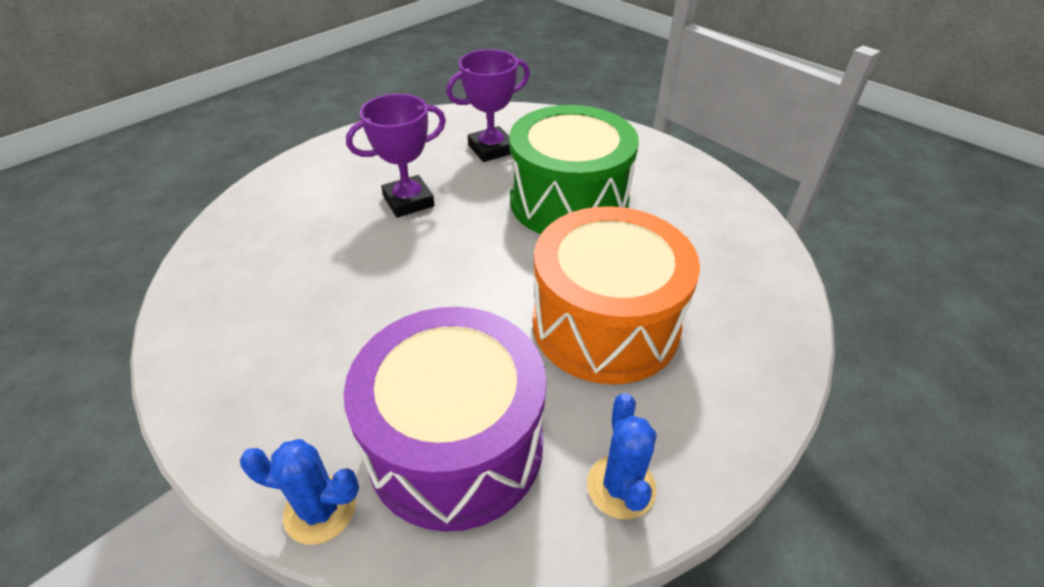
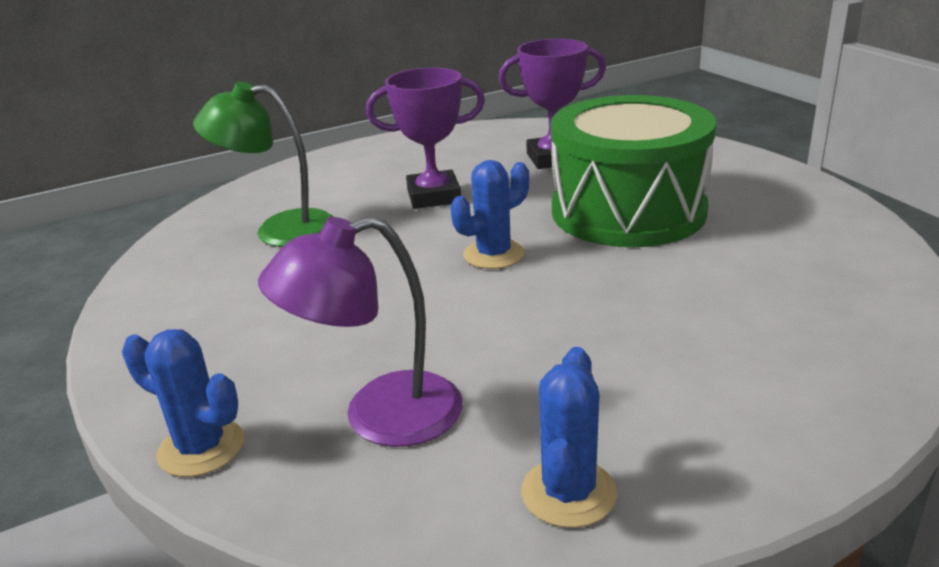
camera: 20 degrees right, 15 degrees down
purple drum [344,307,546,532] -> purple lamp [258,216,463,447]
orange drum [533,206,700,384] -> none
none -> green lamp [193,81,334,247]
none -> blue cactus [450,160,529,269]

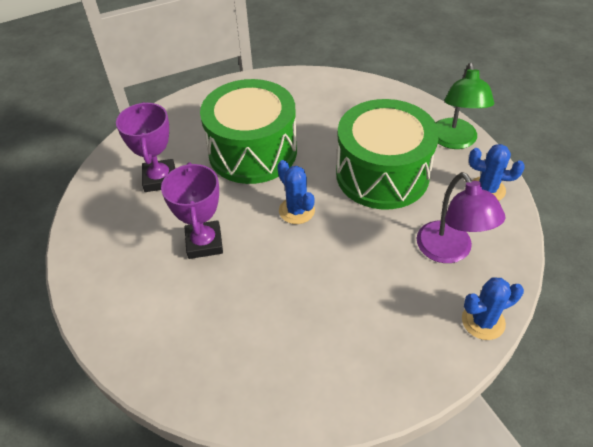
camera: 90 degrees left, 20 degrees up
blue cactus [122,329,244,477] -> blue cactus turned 45 degrees clockwise [462,277,524,340]
green lamp [193,81,334,247] -> green lamp moved to [435,63,494,149]
none -> green drum [336,99,439,210]

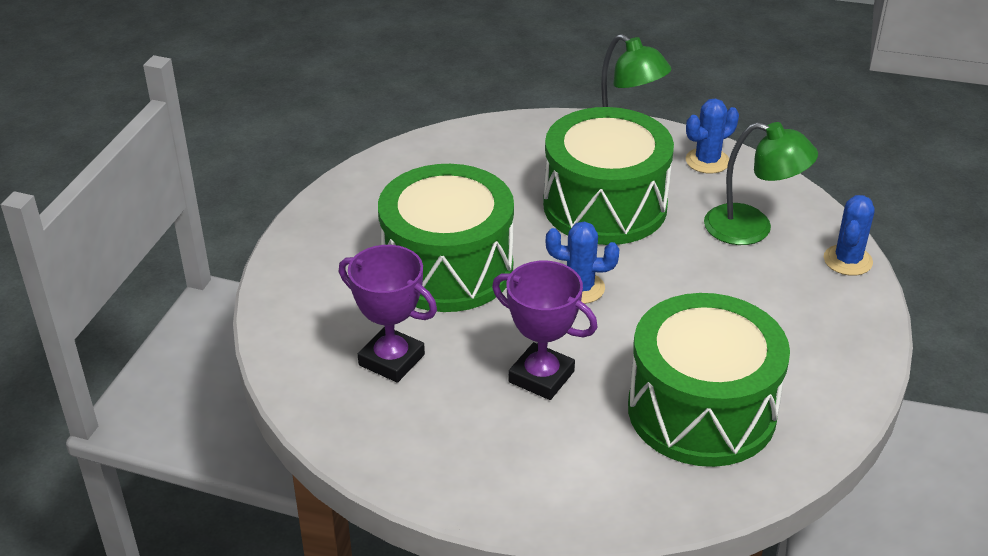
camera: 50 degrees left, 10 degrees down
purple lamp [417,172,505,263] -> green lamp [704,122,818,245]
none -> green drum [628,293,790,467]

